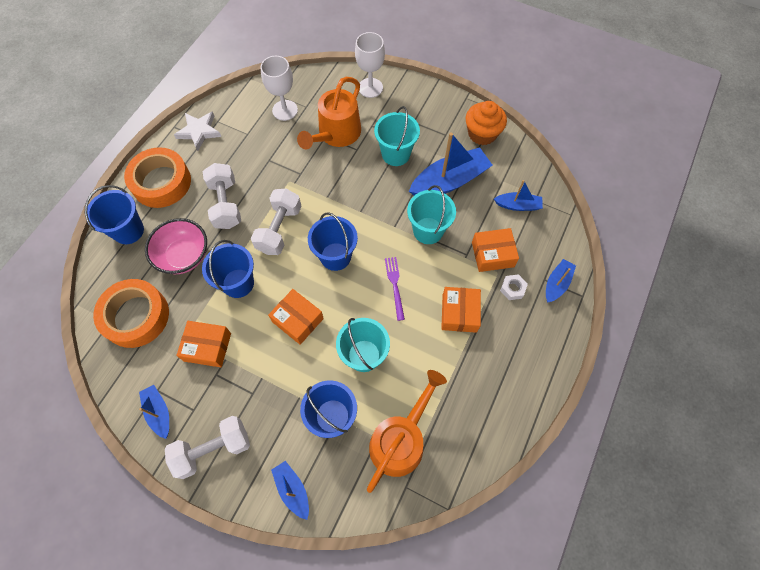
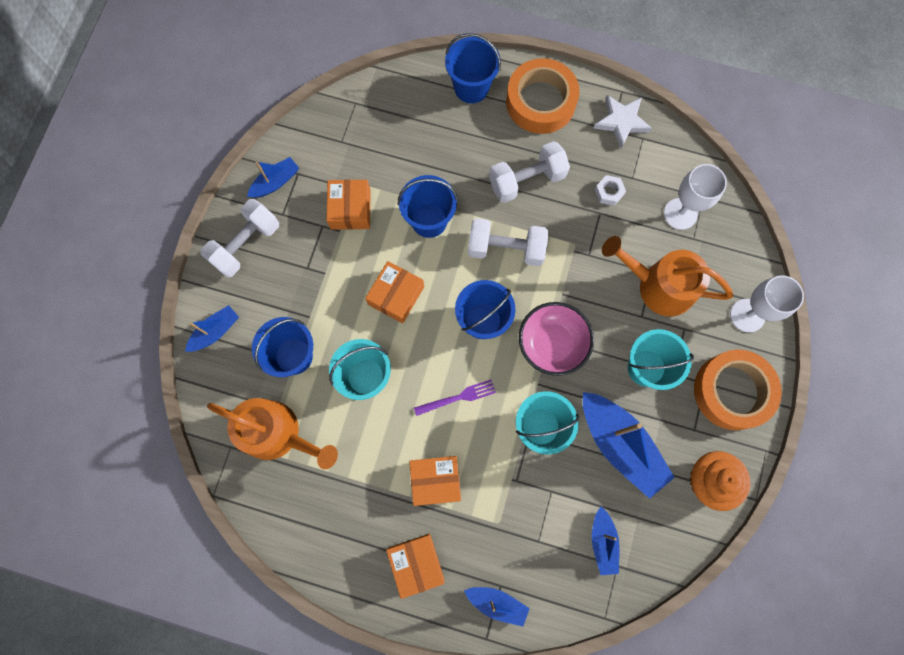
camera: 80 degrees right, 10 degrees up
orange tape [93,279,169,348] -> orange tape moved to [694,350,782,430]
pink bowl [145,218,207,274] -> pink bowl moved to [519,302,594,376]
white dumbbell [165,416,250,479] -> white dumbbell turned 75 degrees clockwise [200,199,279,277]
orange box [472,228,519,272] -> orange box moved to [386,534,444,599]
white nut [500,274,528,300] -> white nut moved to [595,175,626,206]

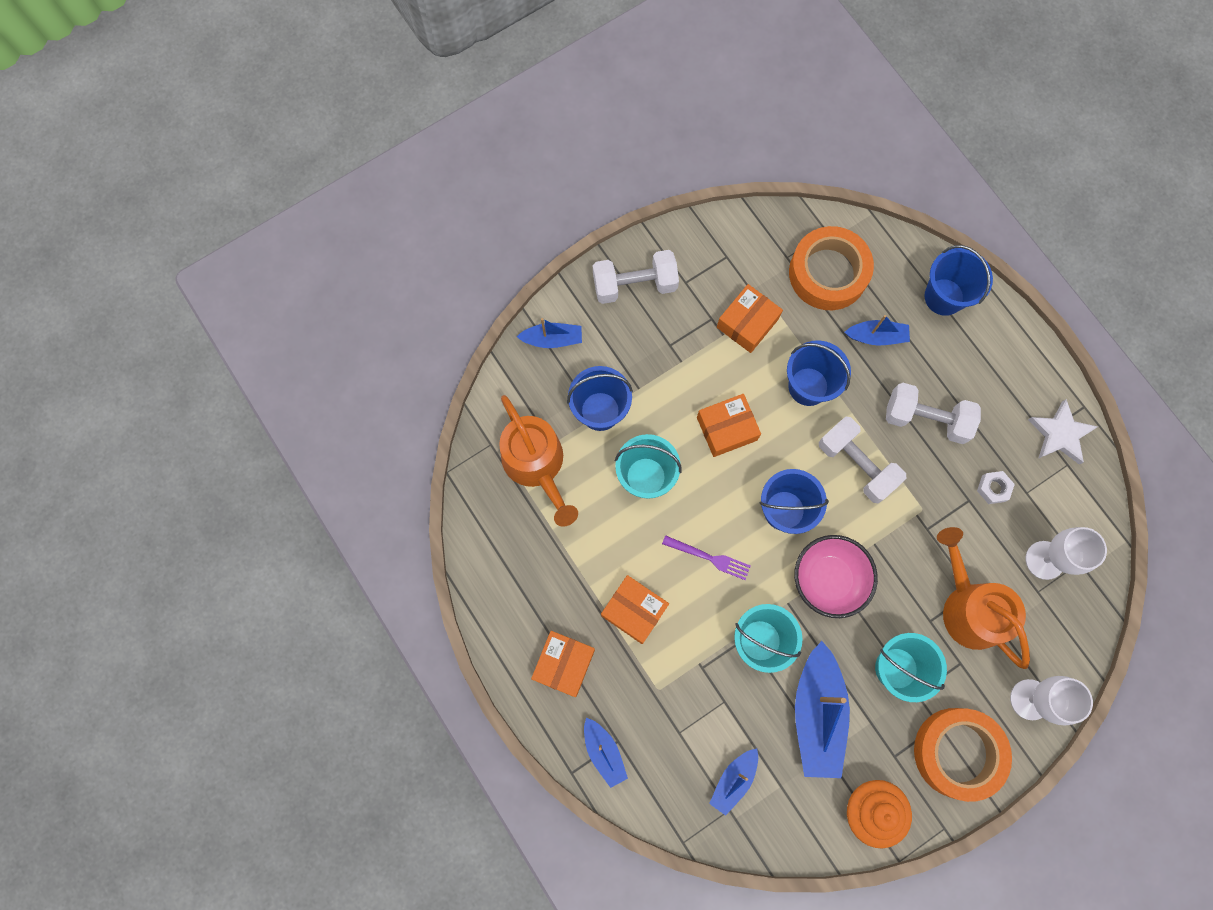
camera: 40 degrees right, 0 degrees up
blue boat [247,157,299,198] -> blue boat moved to [845,315,910,345]
orange tape [506,58,580,134] -> orange tape moved to [789,226,874,310]

